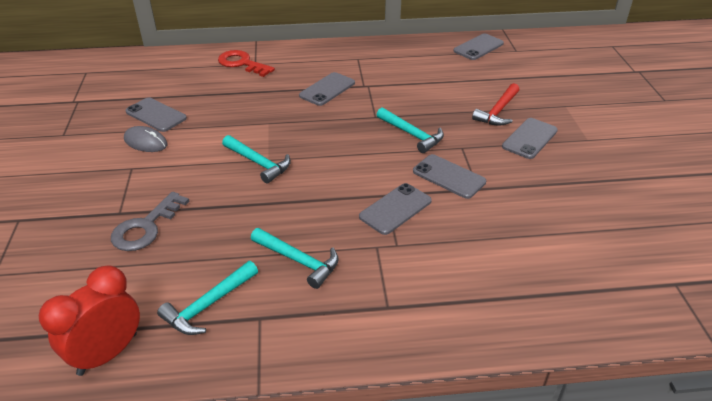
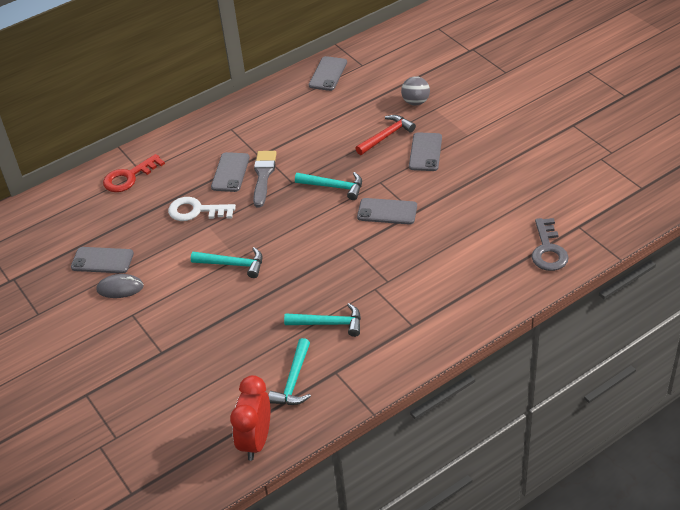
camera: 25 degrees left, 5 degrees up
grey key [111,192,189,251] -> grey key moved to [532,218,569,271]
red key [218,50,275,77] -> red key turned 45 degrees counterclockwise [103,154,165,192]
grey phone [359,183,432,235] -> none
red hammer [472,83,520,126] -> red hammer turned 135 degrees counterclockwise [355,115,416,155]
none -> white key [168,197,236,221]
none -> grey brush [253,151,276,208]
none -> grey ball [401,76,430,105]

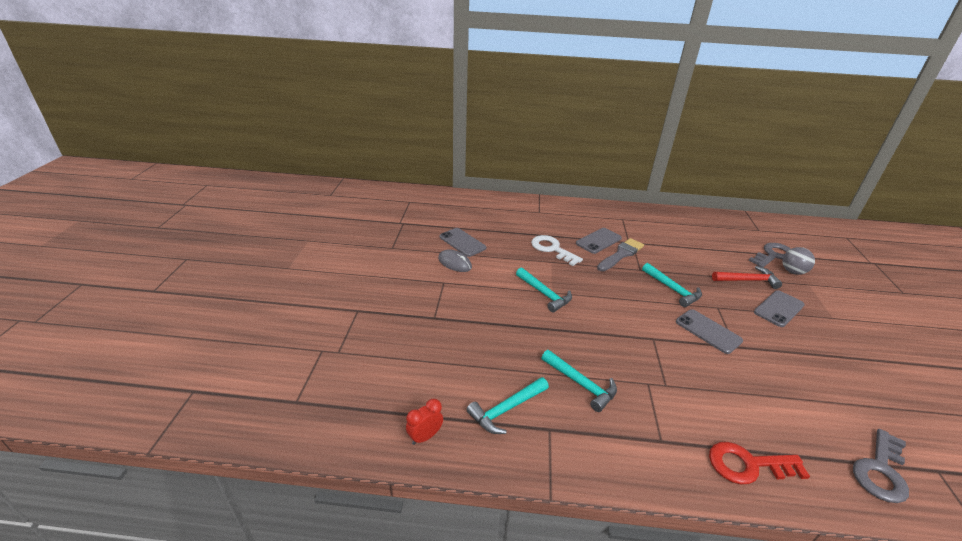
camera: 35 degrees right, 10 degrees down
red key [103,154,165,192] -> red key moved to [709,442,810,485]
red clock [230,375,270,461] -> red clock [406,399,443,445], size x0.55
grey phone [309,56,347,91] -> none
none -> grey key [749,243,791,267]

